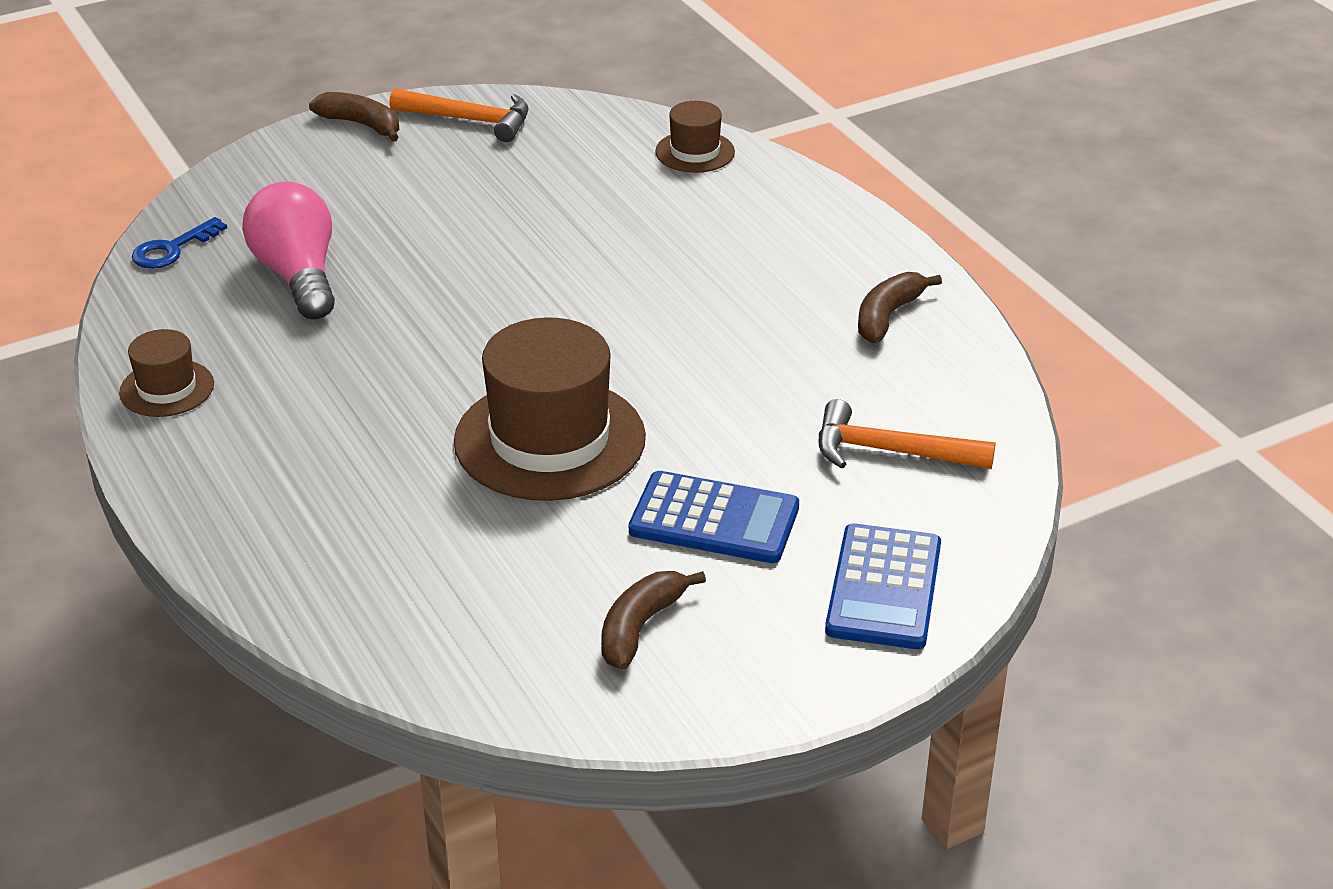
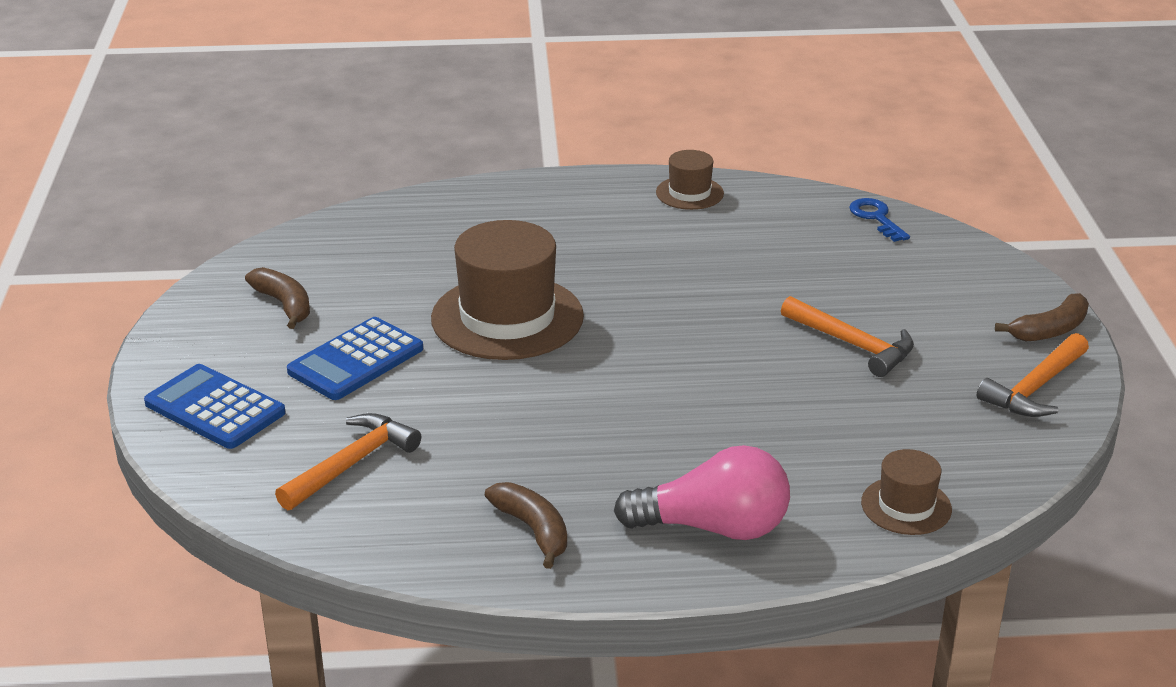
camera: 115 degrees right, 5 degrees down
pink light bulb [242,181,335,319] -> pink light bulb moved to [614,445,790,540]
none -> orange hammer [781,296,914,377]

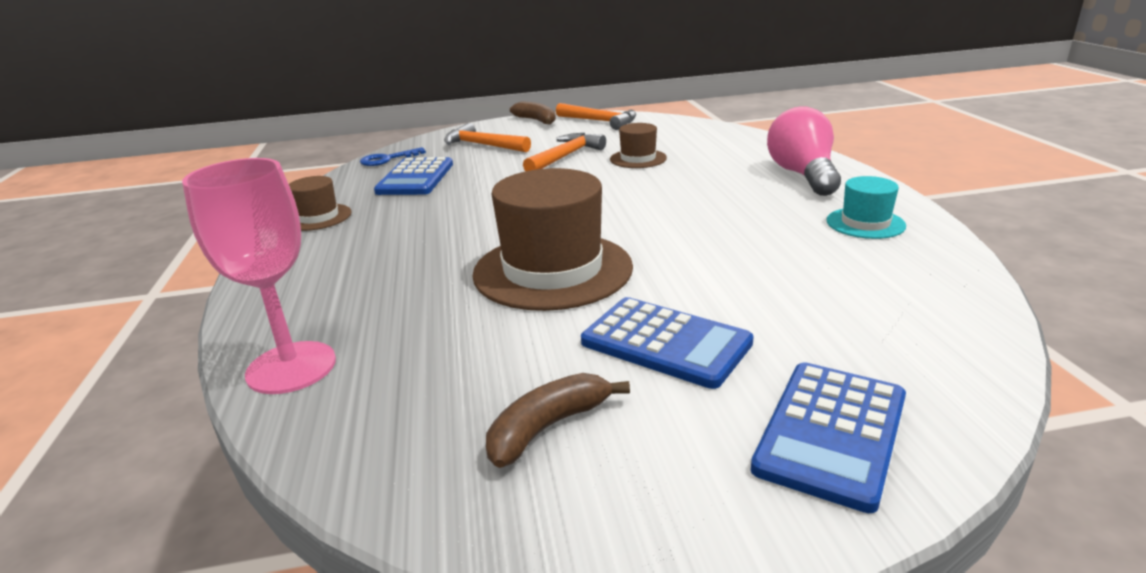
camera: 95 degrees left, 5 degrees down
orange hammer [275,413,421,510] -> orange hammer moved to [444,123,531,152]
brown banana [485,482,567,569] -> turquoise hat [826,176,906,239]
brown hat [861,449,952,535] -> brown hat moved to [610,123,667,168]
none -> pink goblet [182,158,336,394]
none -> blue calculator [374,157,453,195]

